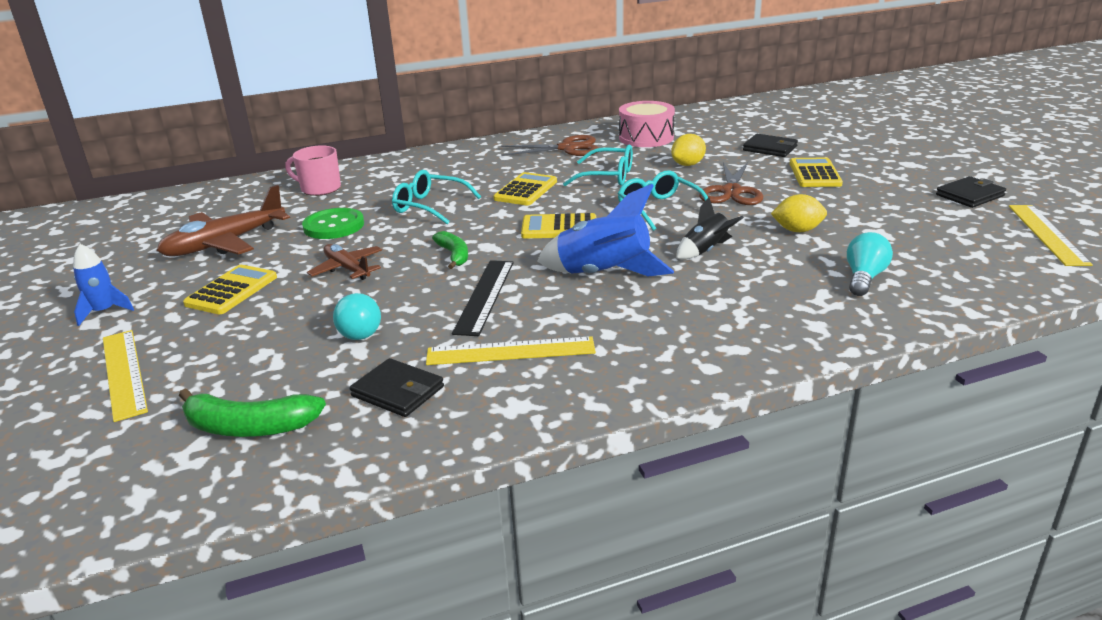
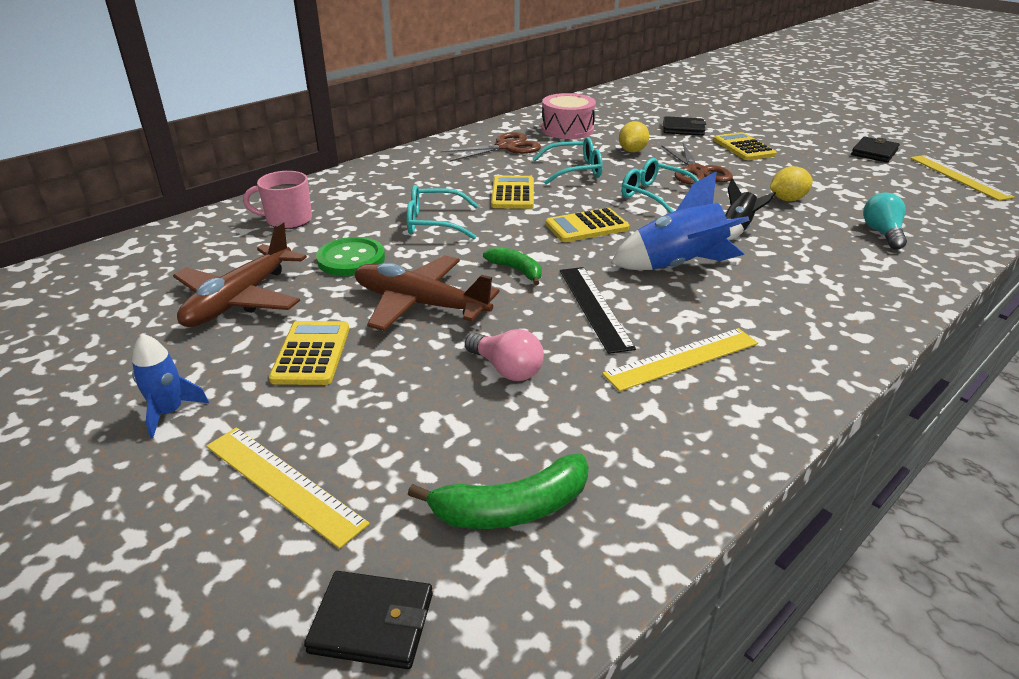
camera: 25 degrees left, 5 degrees up
brown plane [307,244,382,280] -> brown plane [355,255,499,331], size x1.65
turquoise light bulb [333,293,381,340] -> pink light bulb [465,329,544,381]
black wallet [350,358,444,417] -> black wallet moved to [304,571,433,669]

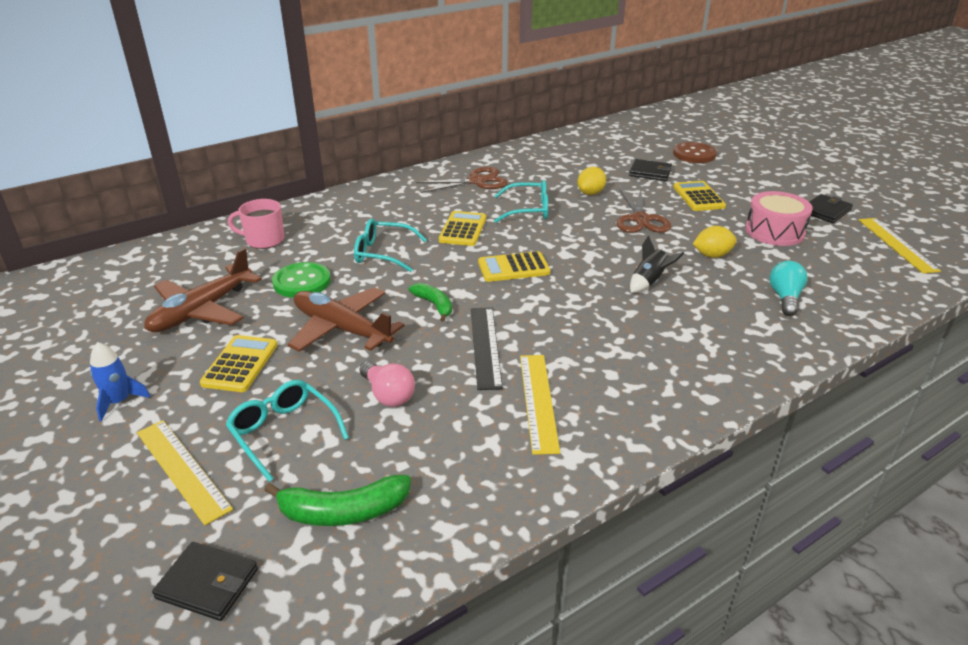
camera: 10 degrees right, 0 degrees up
pink drum [541,93,596,139] -> pink drum moved to [745,191,813,246]
yellow ruler [602,328,758,391] -> yellow ruler turned 75 degrees counterclockwise [520,355,560,455]
blue rocket [611,171,750,270] -> none
turquoise glasses [621,158,699,213] -> turquoise glasses moved to [226,380,349,482]
none -> brown button [673,142,717,163]

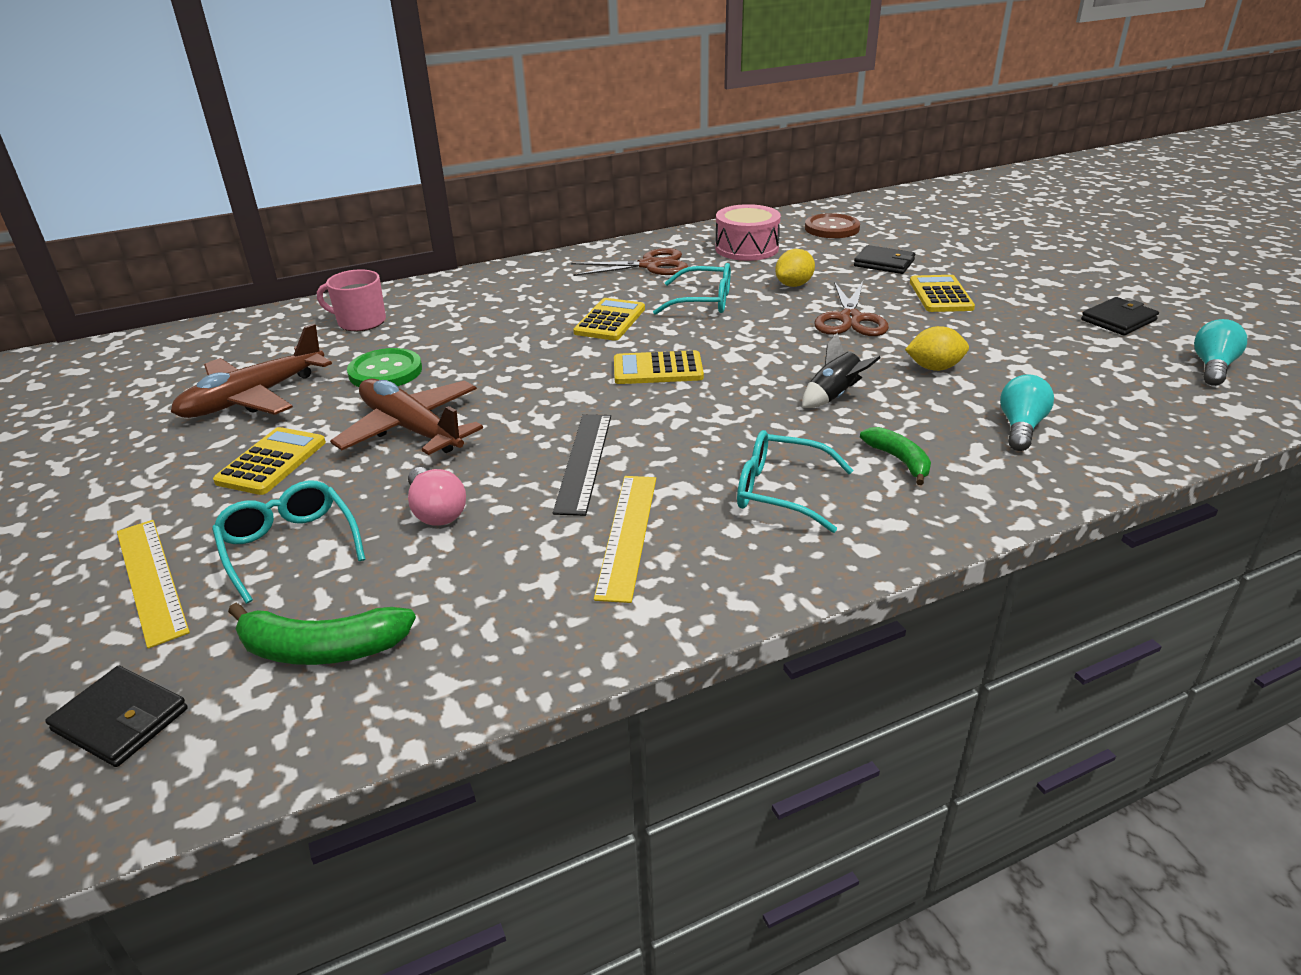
camera: 10 degrees right, 0 degrees up
blue rocket [90,342,151,422] -> none
turquoise glasses [354,219,427,272] -> turquoise glasses moved to [737,430,853,533]
green banana [409,283,452,322] -> green banana moved to [860,427,931,485]
brown button [673,142,717,163] -> brown button moved to [805,213,860,238]
pink drum [745,191,813,246] -> pink drum moved to [715,204,781,261]
yellow ruler [859,218,941,274] -> turquoise light bulb [1194,319,1247,386]

